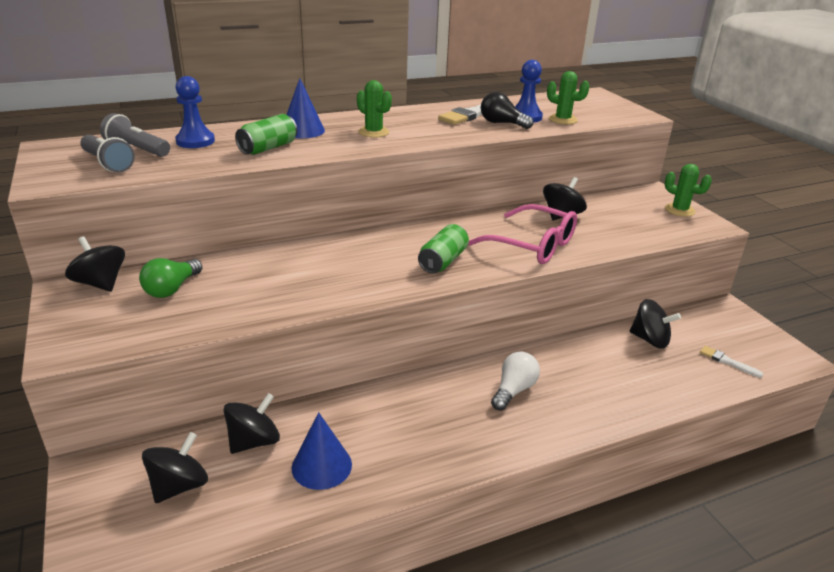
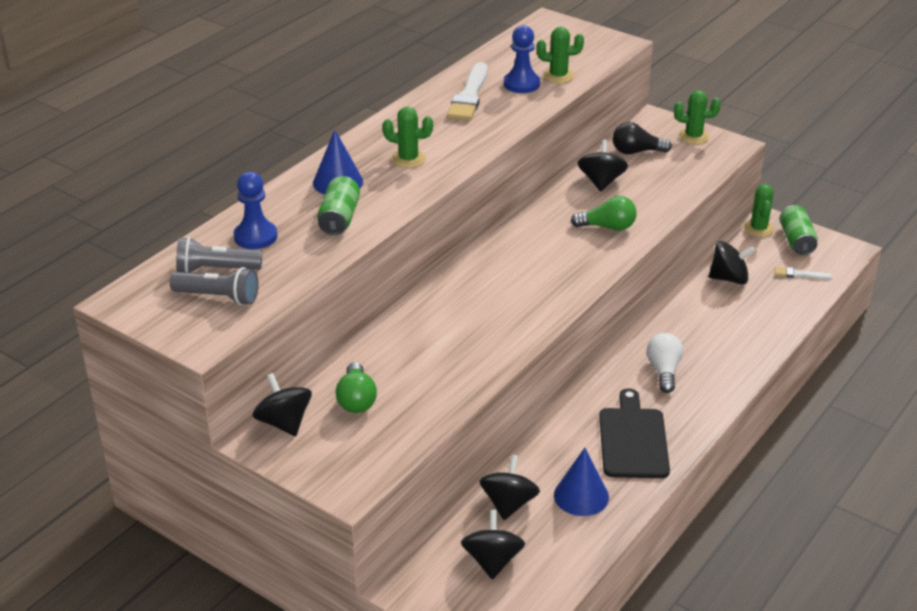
camera: 30 degrees left, 5 degrees up
black spinning top [65,236,125,292] -> black spinning top turned 45 degrees clockwise [252,373,312,436]
green can [418,224,469,273] -> green can moved to [779,205,818,255]
pink glasses [468,204,577,264] -> green light bulb [571,196,637,231]
black light bulb [481,92,533,129] -> black light bulb moved to [613,122,672,154]
none -> black cutting board [599,388,670,478]
none -> green cactus [743,184,775,237]

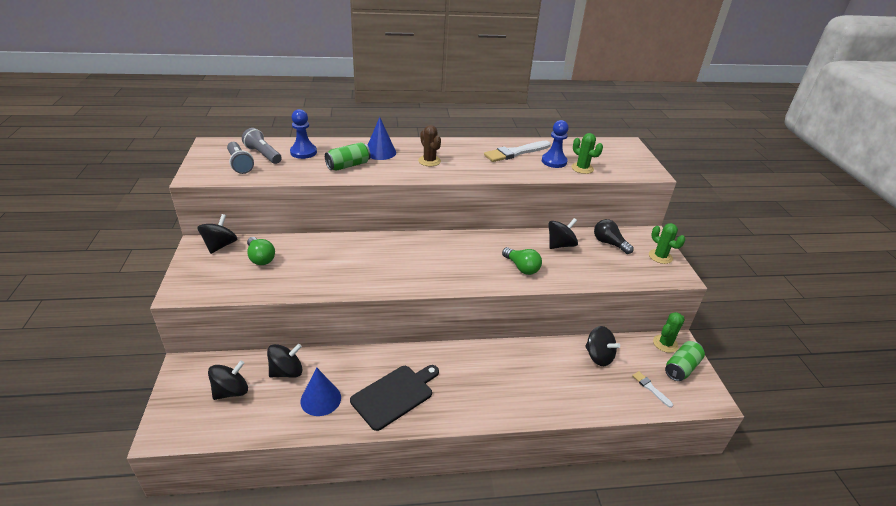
camera: 45 degrees right, 0 degrees up
green light bulb [336,362,377,413] -> green light bulb turned 75 degrees counterclockwise [247,237,275,265]
green cactus [382,107,433,168] -> brown cactus [418,125,441,166]
white light bulb [647,333,683,393] -> none

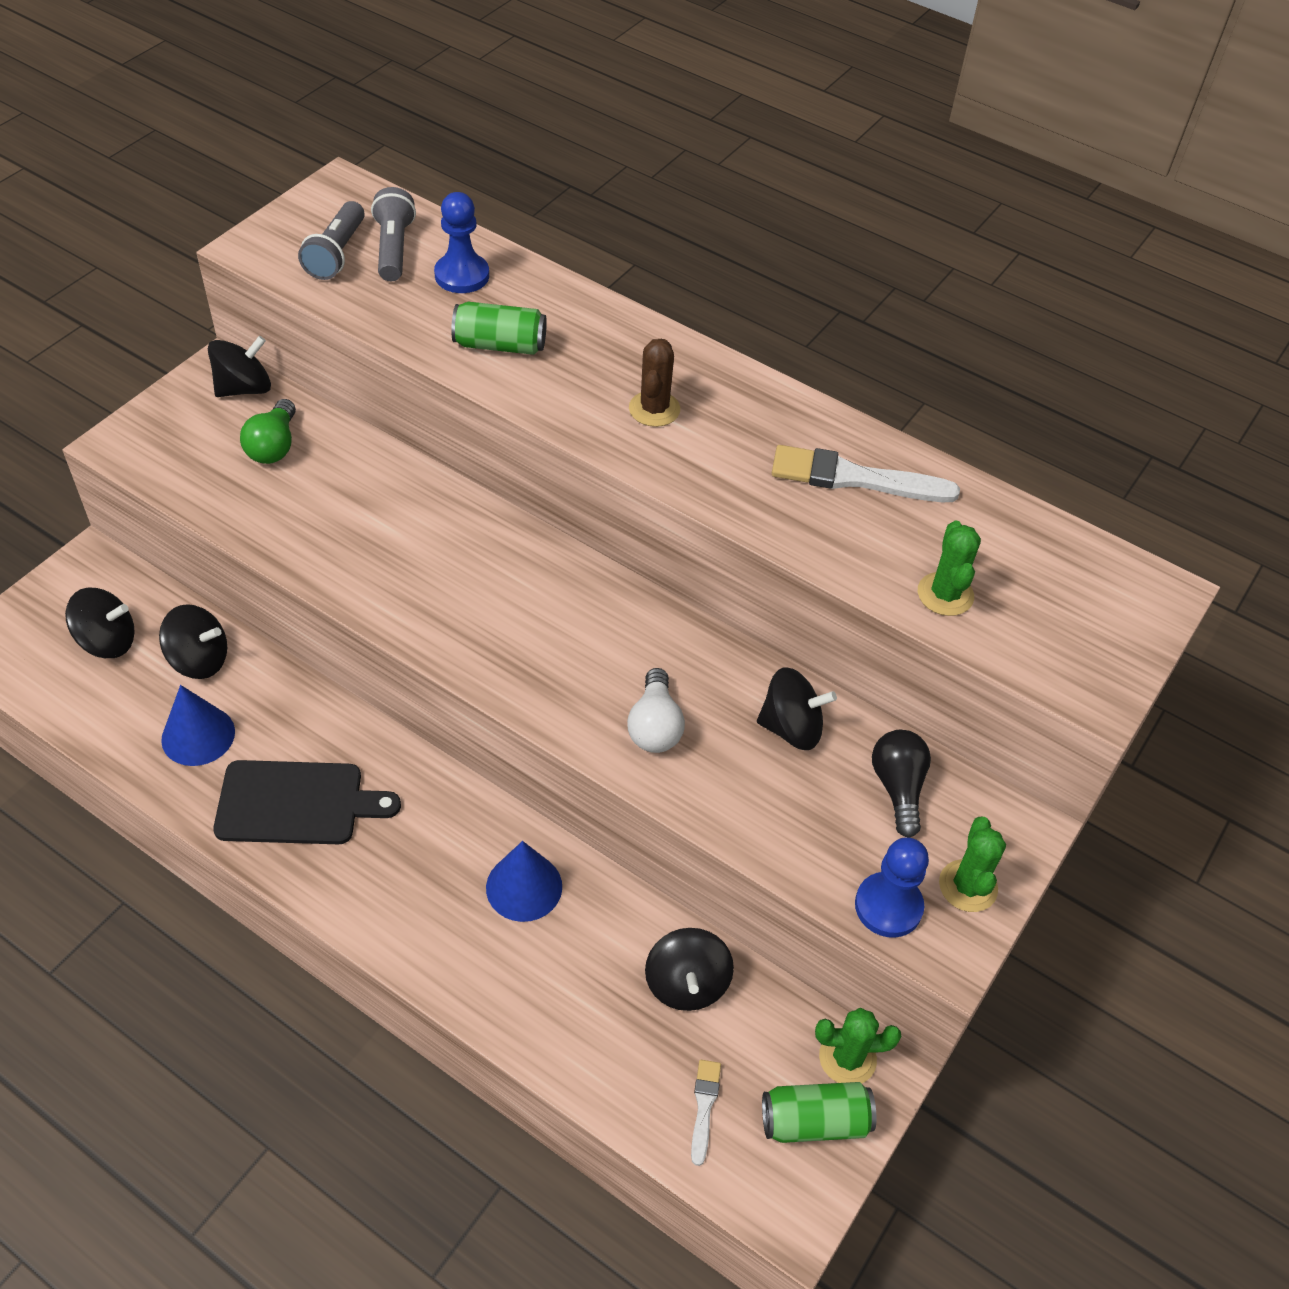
camera: 40 degrees right, 15 degrees up
blue cone [367,117,396,160] -> blue cone moved to [486,841,562,922]
green light bulb [502,247,542,275] -> white light bulb [627,668,685,753]
blue pawn [542,120,569,168] -> blue pawn moved to [855,837,929,938]

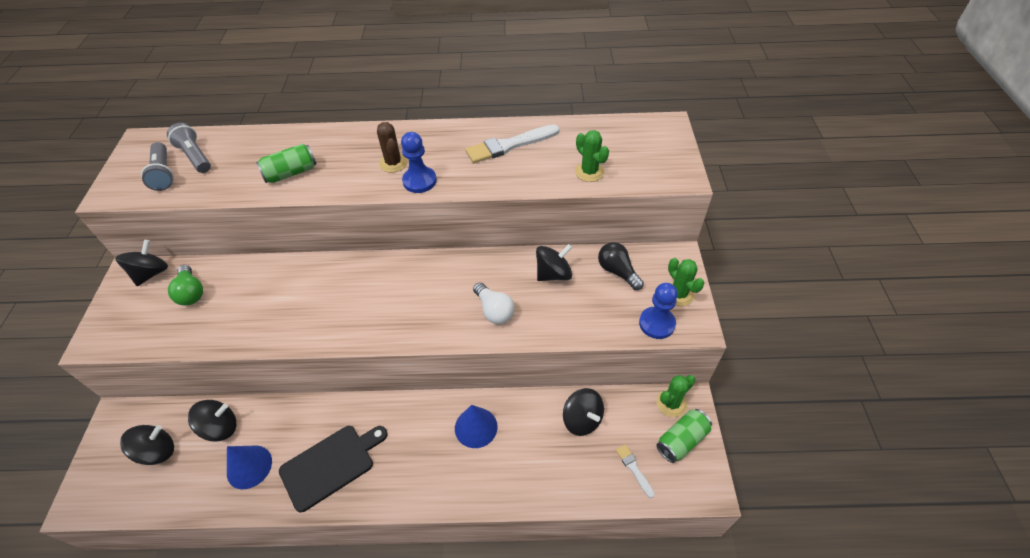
camera: 30 degrees left, 0 degrees up
blue pawn [434,192,489,293] -> blue pawn moved to [401,132,437,193]

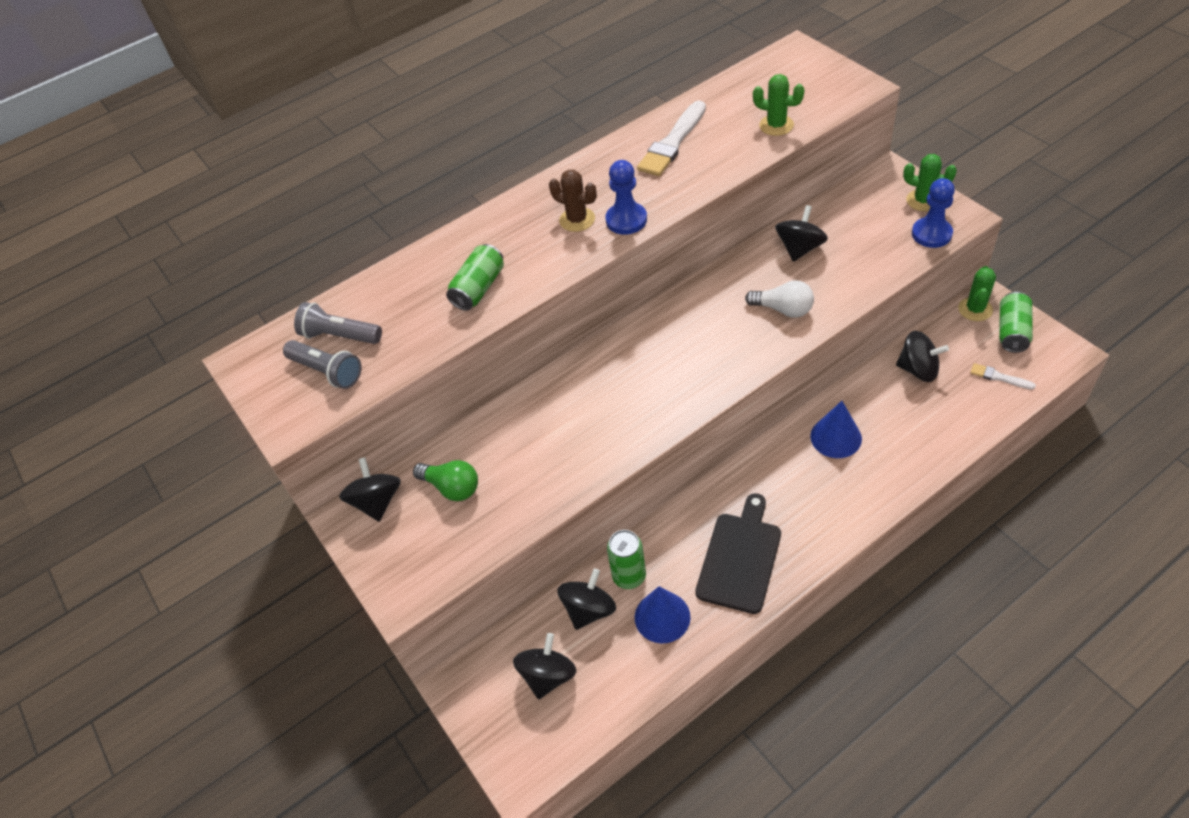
camera: 30 degrees left, 0 degrees up
black light bulb [598,242,644,290] -> none
none -> green can [607,530,646,589]

